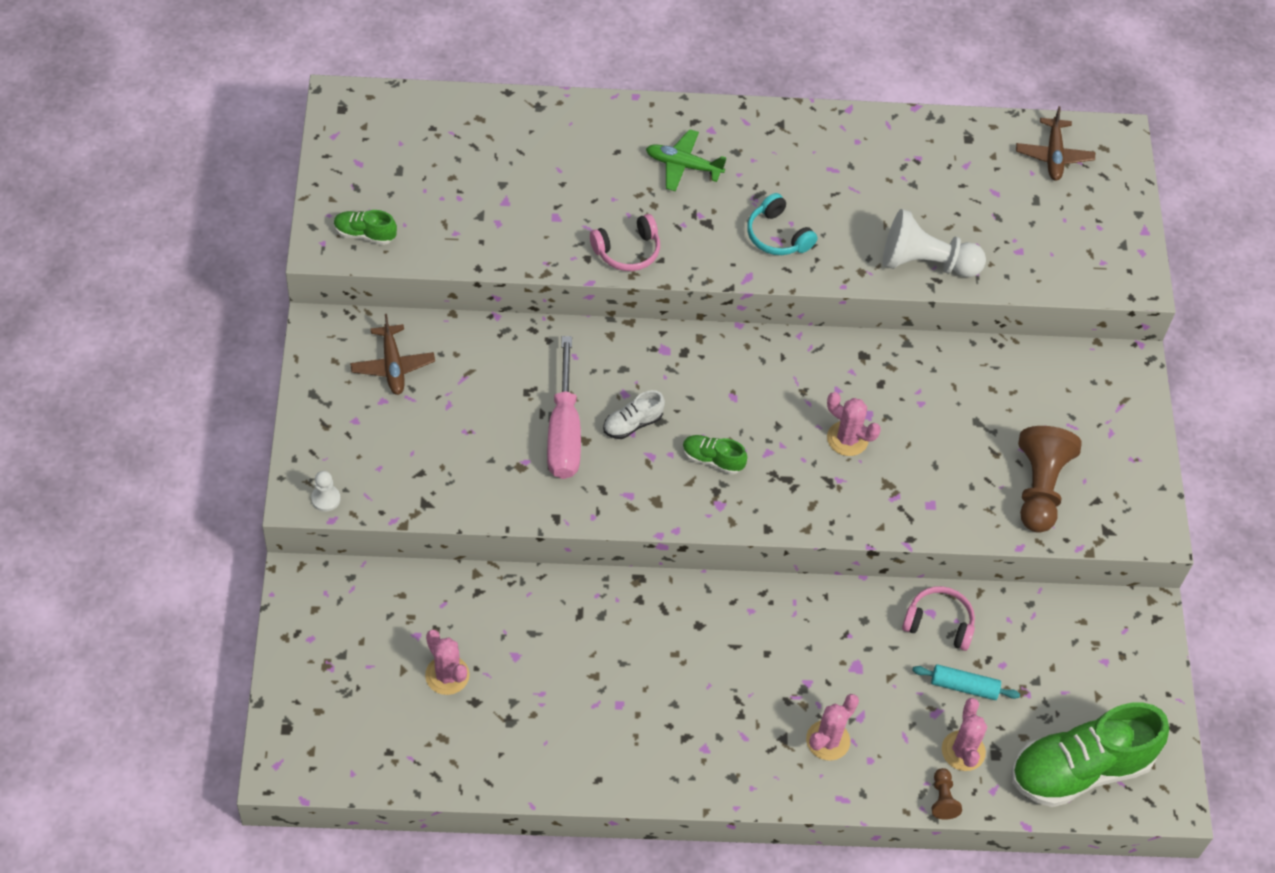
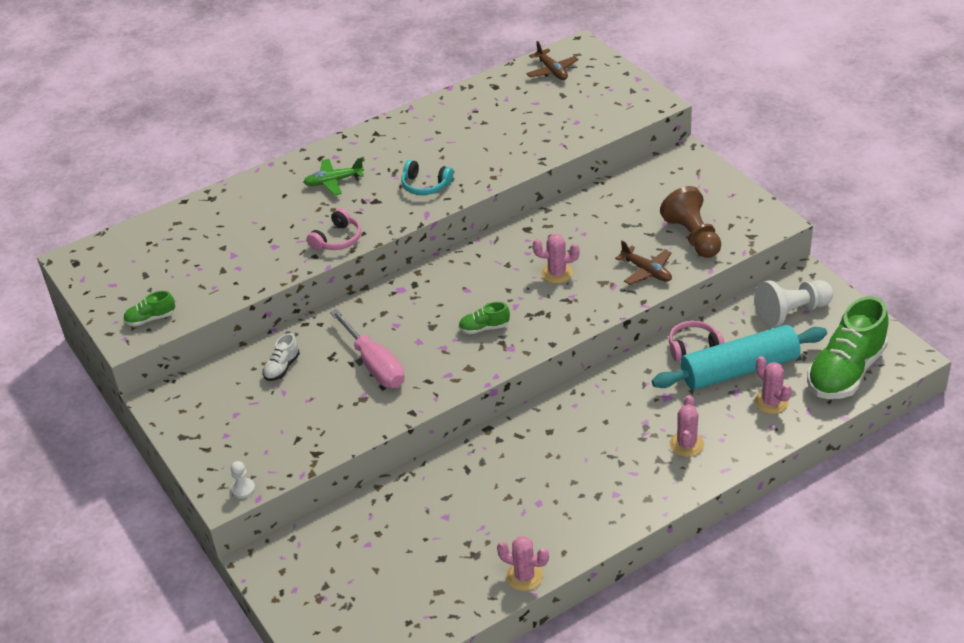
camera: 25 degrees left, 15 degrees down
brown plane [350,314,435,395] -> brown plane moved to [615,240,672,285]
pink cactus [425,630,469,695] -> pink cactus moved to [497,536,549,591]
white shoe [603,390,665,439] -> white shoe moved to [262,333,300,381]
white pawn [883,209,986,277] -> white pawn moved to [754,280,833,327]
turquoise rolling pin [912,664,1020,700] -> turquoise rolling pin [652,325,827,390], size x2.29
brown pawn [932,768,962,820] -> none

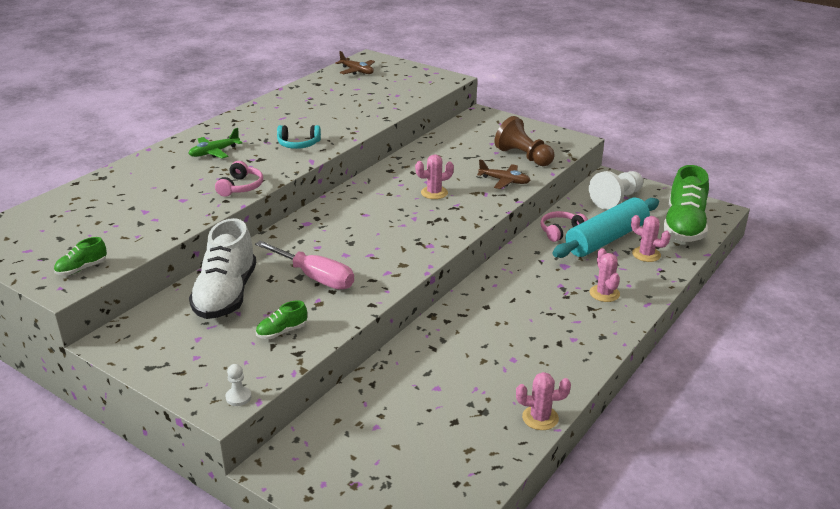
camera: 25 degrees left, 10 degrees down
white shoe [262,333,300,381] -> white shoe [189,218,256,319], size x2.25
green shoe [459,302,510,334] -> green shoe moved to [256,300,307,339]

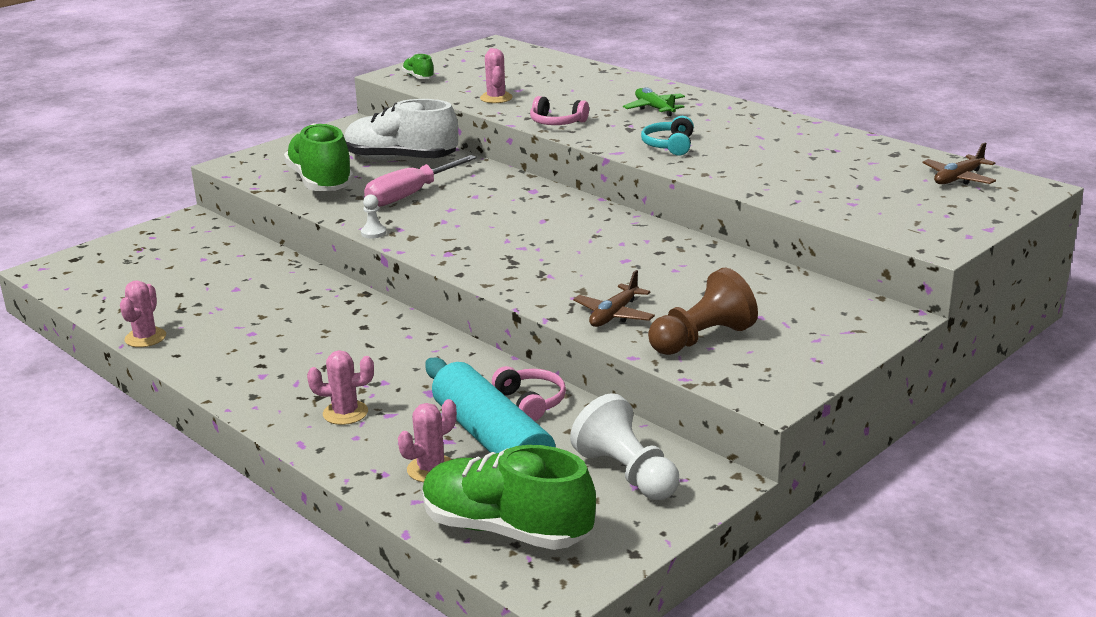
camera: 100 degrees right, 5 degrees down
white pawn [226,364,252,406] -> white pawn moved to [361,194,387,238]
green shoe [256,300,307,339] -> green shoe [284,123,354,191], size x2.25
pink cactus [415,154,454,199] -> pink cactus moved to [480,48,513,103]

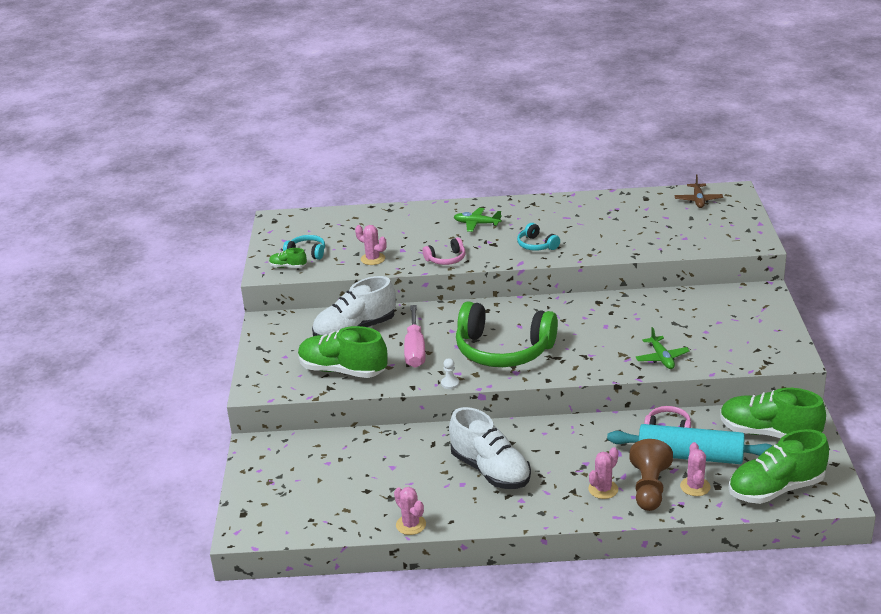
camera: 45 degrees left, 5 degrees up
white pawn [570,393,680,500] -> green shoe [720,388,826,438]
brown plane [573,270,655,327] -> green plane [635,327,690,369]
brown pawn [648,268,758,355] -> brown pawn moved to [629,439,673,511]
none -> turquoise headphones [283,235,325,260]
none -> white shoe [449,407,531,489]
none -> green headphones [456,301,558,367]

